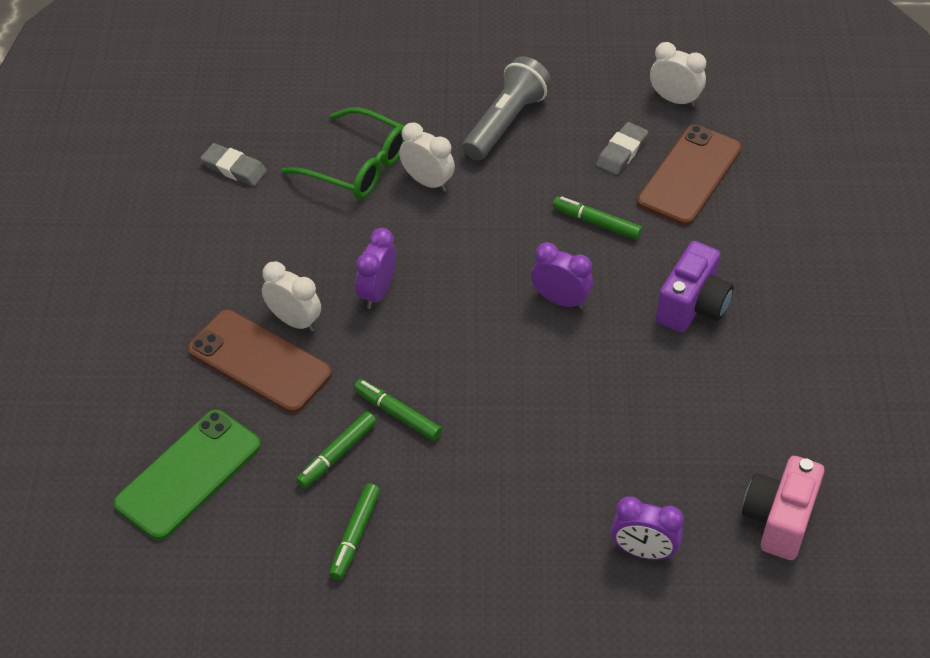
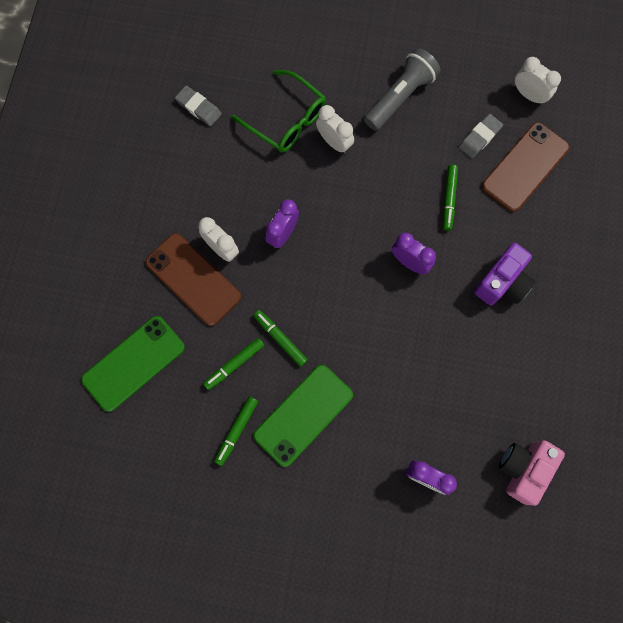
camera: 10 degrees right, 25 degrees up
green marker [553,196,642,240] -> green marker turned 120 degrees counterclockwise [443,165,458,231]
none -> green phone [253,365,353,467]

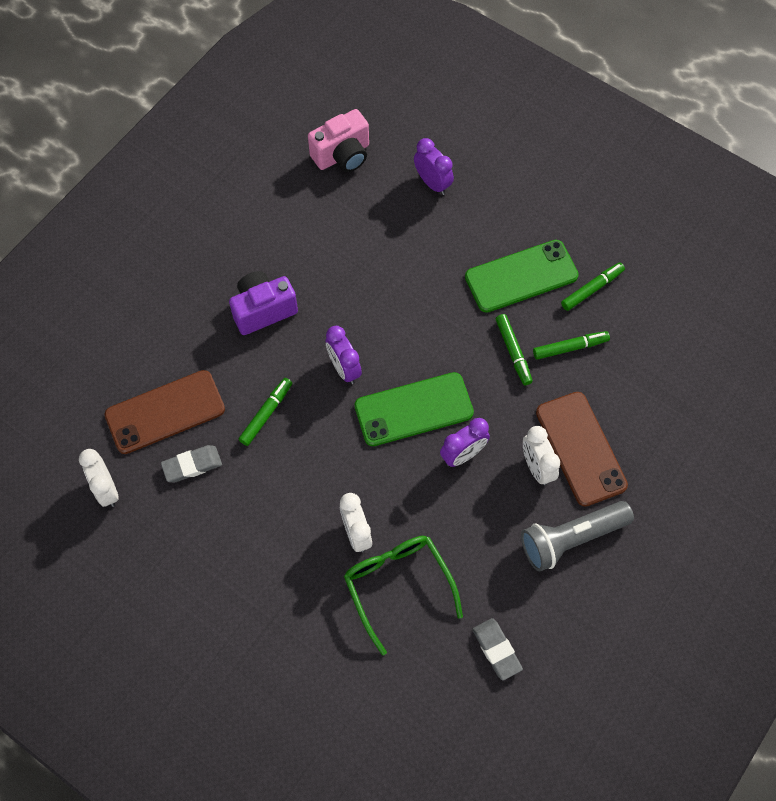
camera: 155 degrees left, 10 degrees down
green phone [81,316,185,412] -> green phone moved to [355,372,474,446]
grey flashlight [364,48,440,131] -> grey flashlight moved to [521,501,634,572]

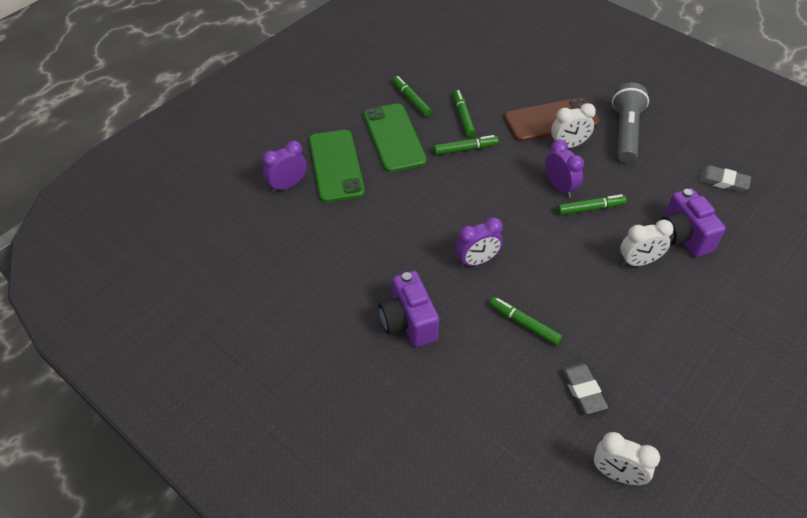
camera: 85 degrees left, 15 degrees down
white clock [79,449,119,507] -> white clock turned 45 degrees clockwise [594,432,660,485]
brown phone [105,370,225,454] -> none
pink camera [308,109,369,172] -> none
green glasses [344,536,463,655] -> purple camera [660,188,726,257]
green phone [355,372,474,446] -> green phone moved to [309,130,365,203]
grey eraser [472,618,523,681] -> grey eraser turned 45 degrees clockwise [698,165,751,192]
grey flashlight [521,501,634,572] -> grey flashlight turned 150 degrees counterclockwise [612,83,649,163]
none -> green marker [557,194,627,215]

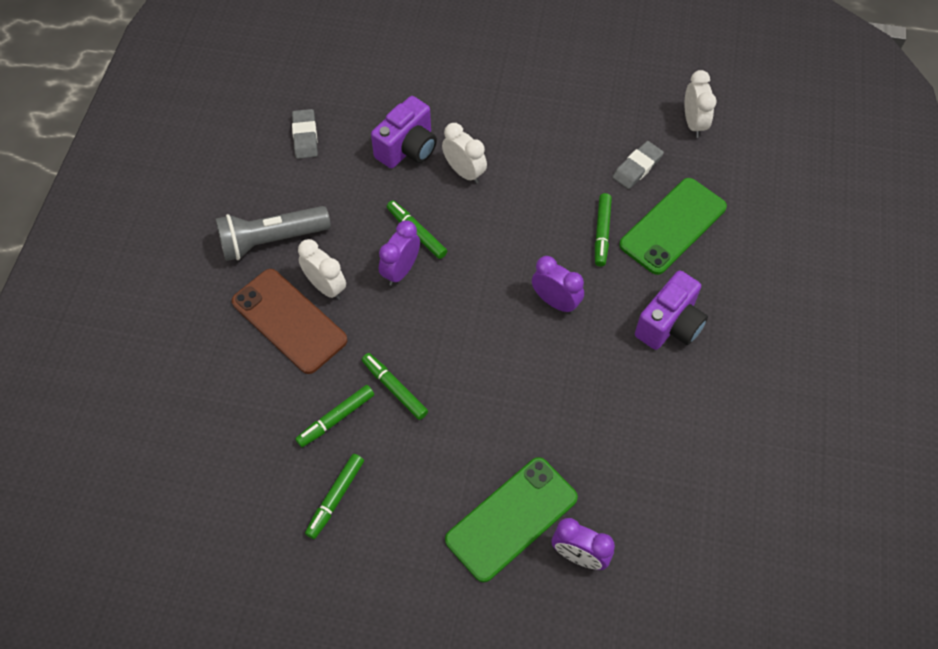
camera: 120 degrees left, 10 degrees up
green phone [364,104,427,172] -> green phone moved to [619,178,727,275]

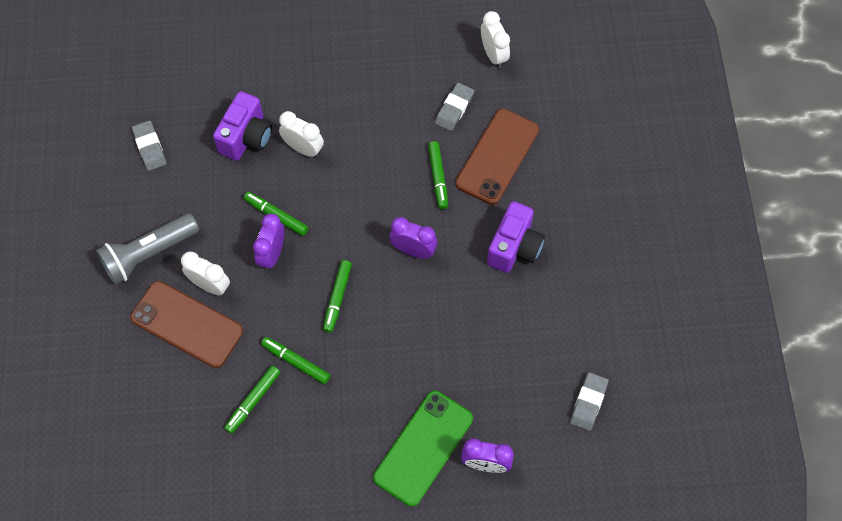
camera: 15 degrees left, 5 degrees up
green marker [305,454,364,539] -> green marker moved to [323,260,352,333]
green phone [619,178,727,275] -> brown phone [455,109,539,205]
none -> grey eraser [570,372,609,431]

